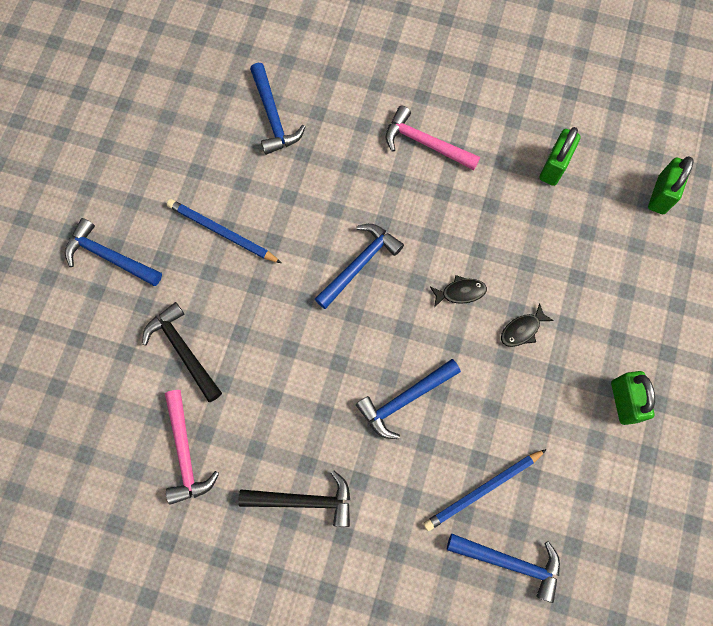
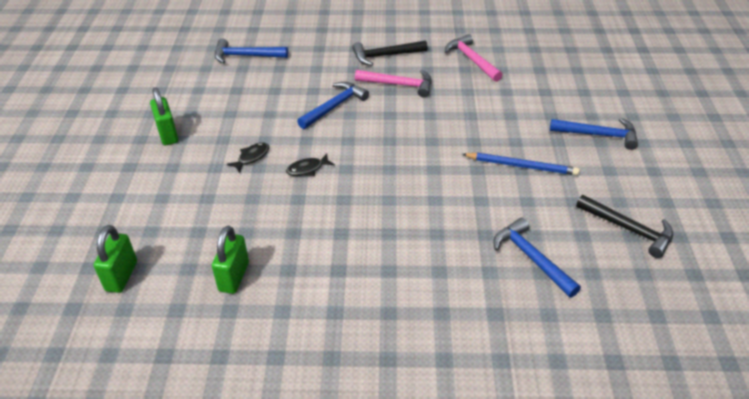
camera: 165 degrees right, 30 degrees down
black hammer [142,302,222,402] -> black hammer moved to [576,195,673,258]
blue hammer [315,224,404,309] -> none
pink hammer [386,106,480,170] -> pink hammer moved to [355,70,431,97]
blue pencil [423,449,547,531] -> none

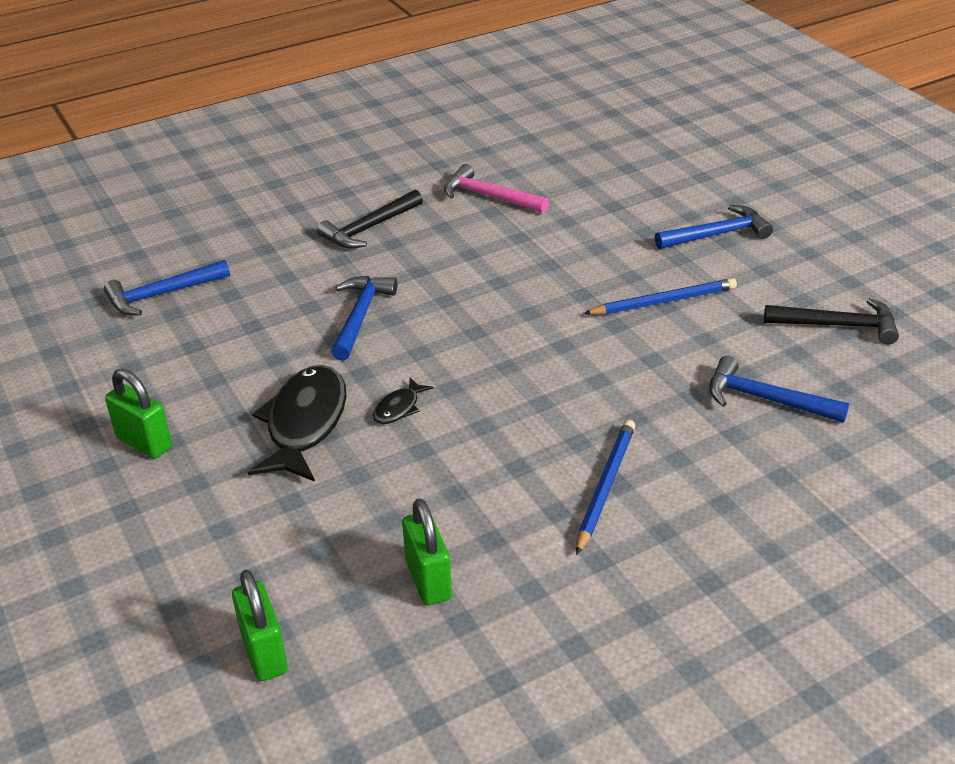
camera: 30 degrees left, 5 degrees down
black fish [227,142,269,173] -> black fish [248,365,347,482], size x2.17
pink hammer [355,70,431,97] -> none
none -> blue pencil [576,420,635,555]

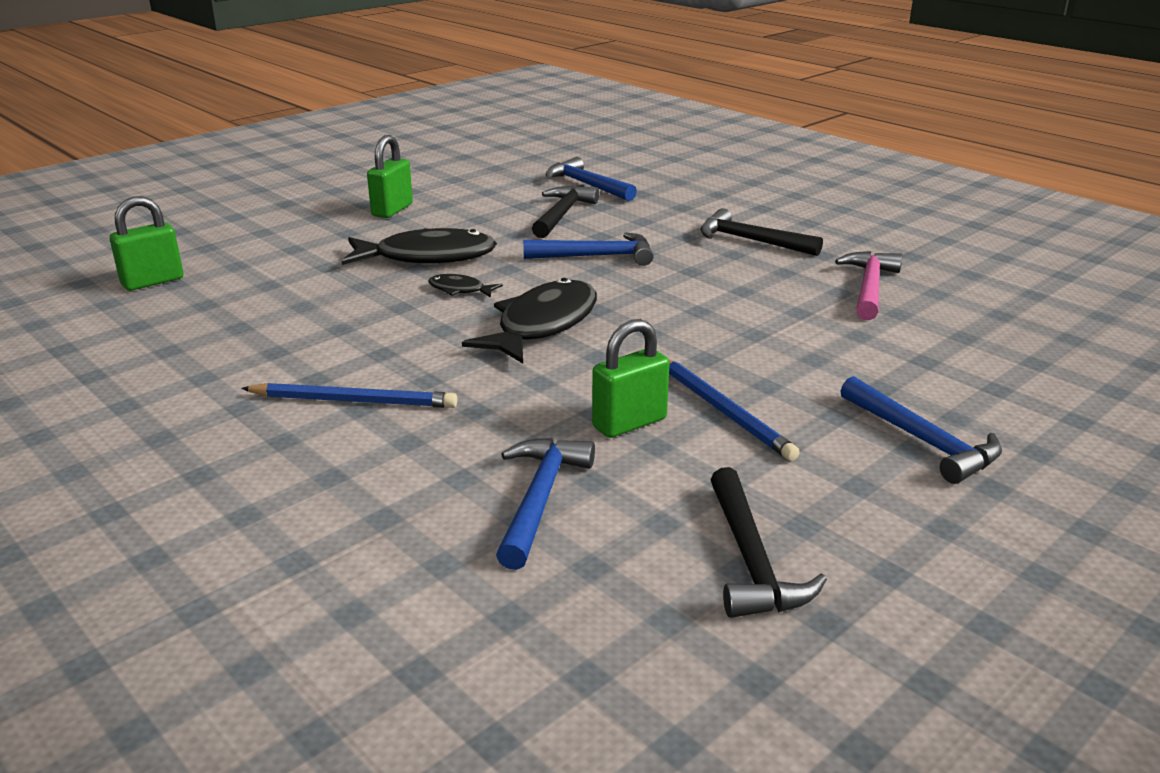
camera: 75 degrees right, 10 degrees down
green padlock [402,498,452,605] -> green padlock moved to [592,319,669,438]
none -> black fish [462,278,597,364]
none -> black hammer [532,186,599,238]

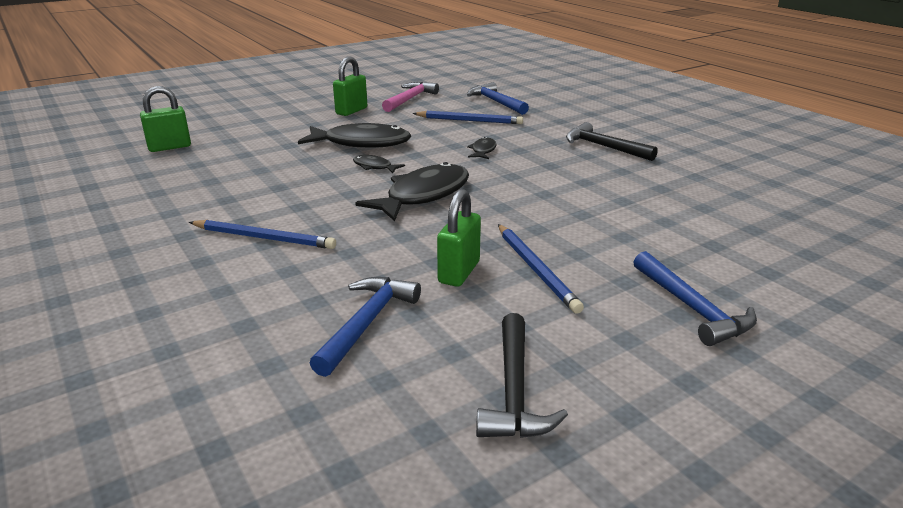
camera: 10 degrees right, 0 degrees up
blue hammer [523,232,653,266] -> black fish [467,137,497,159]
black hammer [532,186,599,238] -> blue pencil [413,111,523,124]
green padlock [592,319,669,438] -> green padlock turned 45 degrees counterclockwise [437,189,481,287]
pink hammer [835,251,903,320] -> pink hammer moved to [382,82,439,112]

